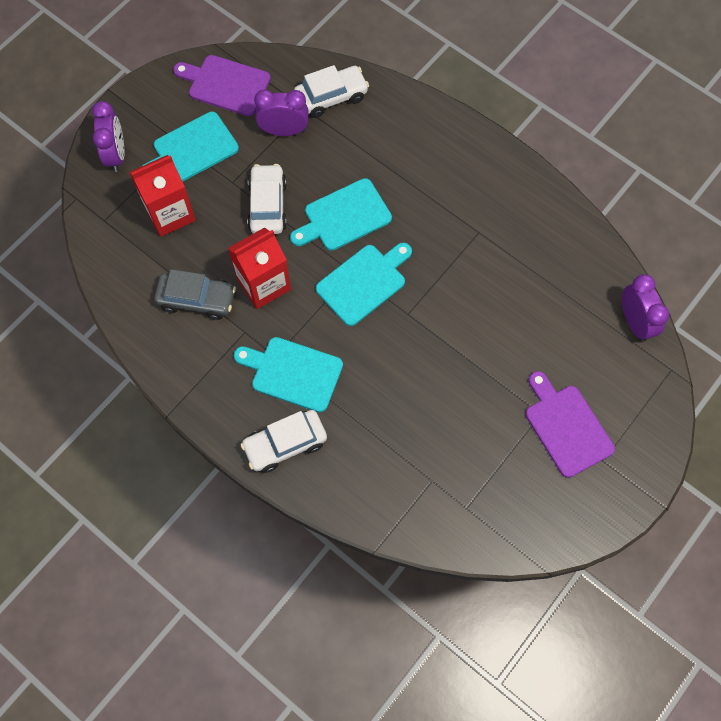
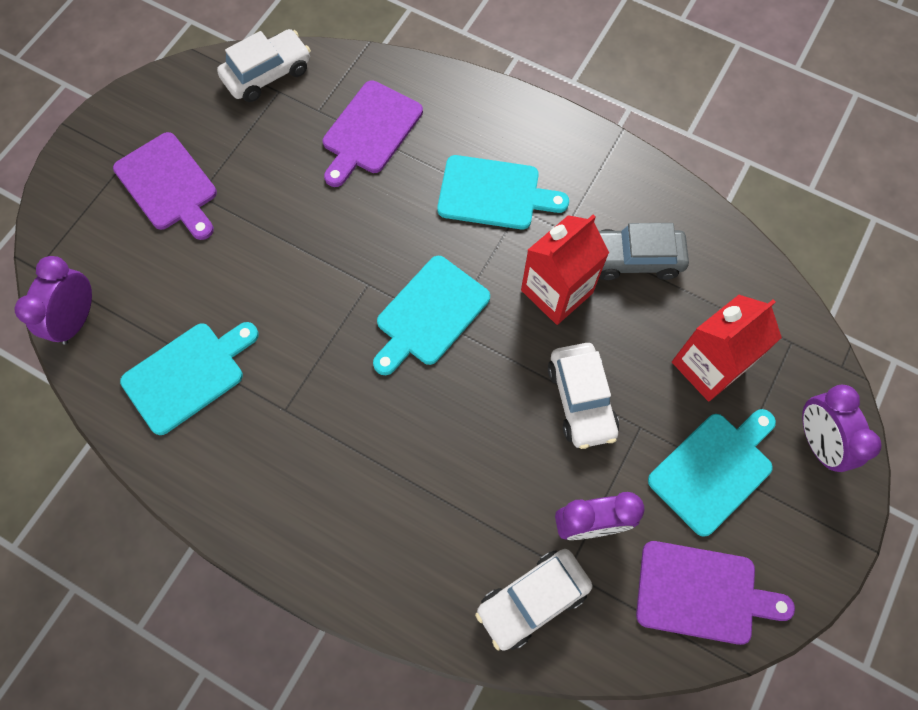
camera: 170 degrees right, 0 degrees up
white car [240,410,327,473] -> white car moved to [217,29,311,102]
turquoise cutting board [290,178,392,251] -> turquoise cutting board moved to [120,322,259,435]
purple clock [622,274,669,341] -> purple clock turned 45 degrees clockwise [15,256,92,345]
none -> purple cutting board [323,80,423,187]

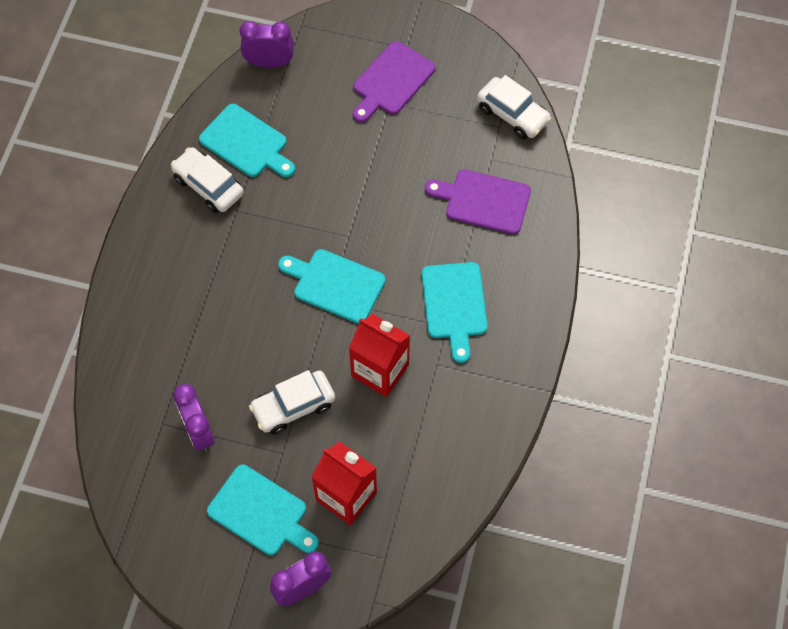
camera: 75 degrees right, 5 degrees down
white car [475,549,593,651] -> white car moved to [171,147,244,213]
grey car [599,223,689,280] -> none
purple cutting board [636,541,795,645] -> none

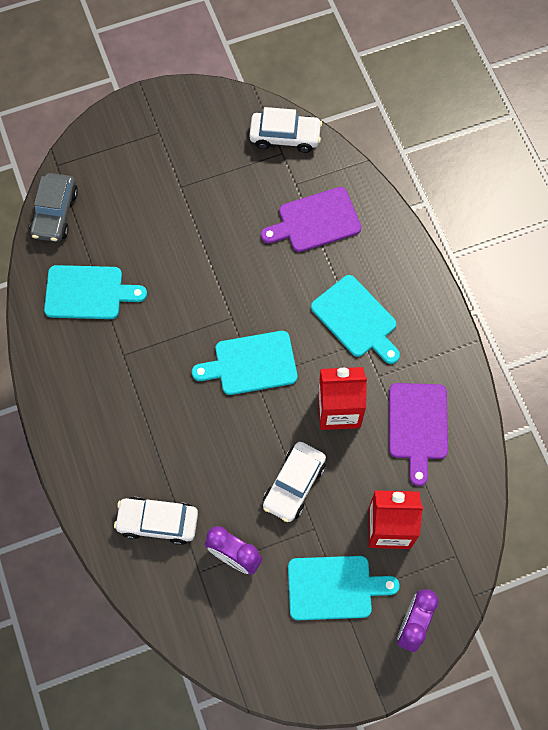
camera: 35 degrees left, 5 degrees up
white car [171,147,244,213] -> white car moved to [114,497,198,545]
purple clock [240,21,294,68] -> grey car [30,173,78,242]
purple cutting board [353,41,435,122] -> purple cutting board moved to [389,383,448,486]

